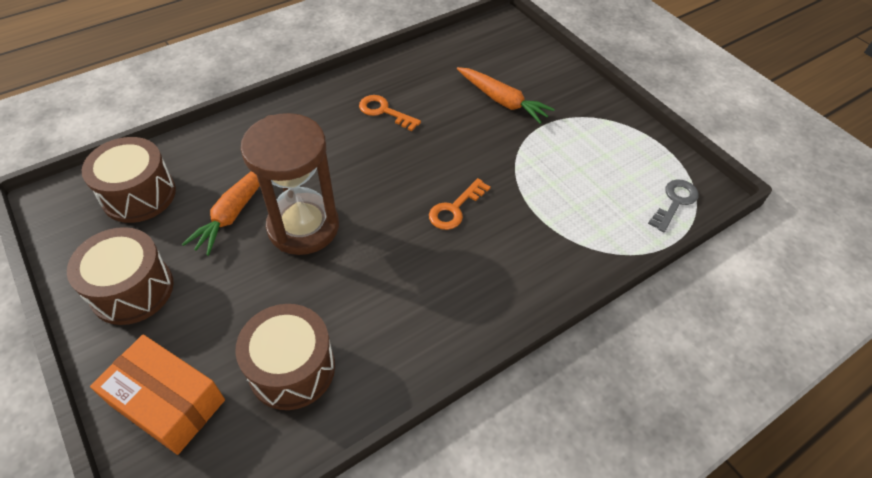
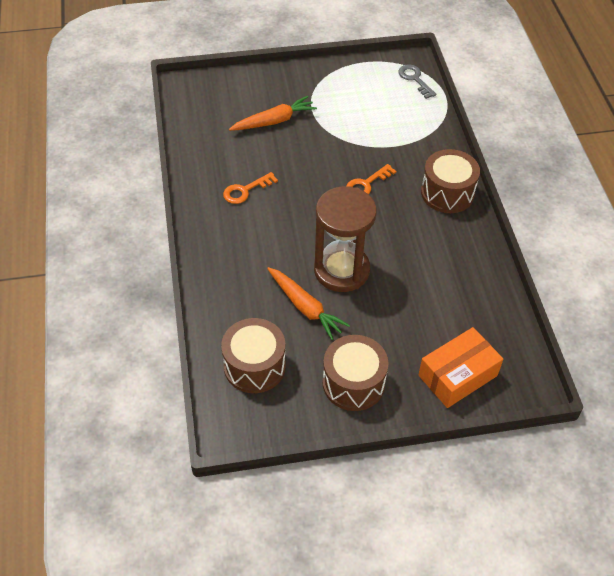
camera: 65 degrees left, 0 degrees up
brown drum [235,304,335,410] -> brown drum moved to [421,149,480,213]
orange key [429,178,491,230] -> orange key turned 75 degrees clockwise [346,164,396,194]

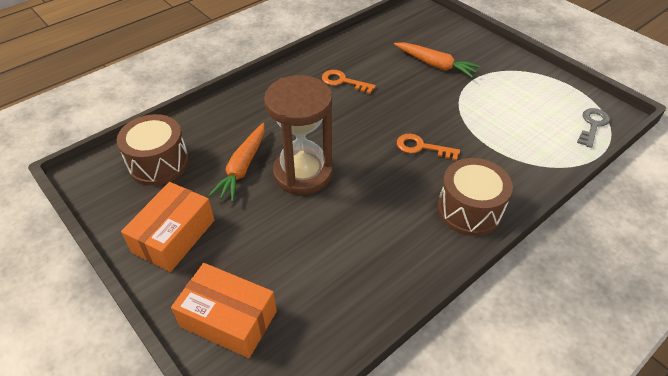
camera: 60 degrees right, 5 degrees down
brown drum [322,335,388,411] -> orange box [121,182,214,272]

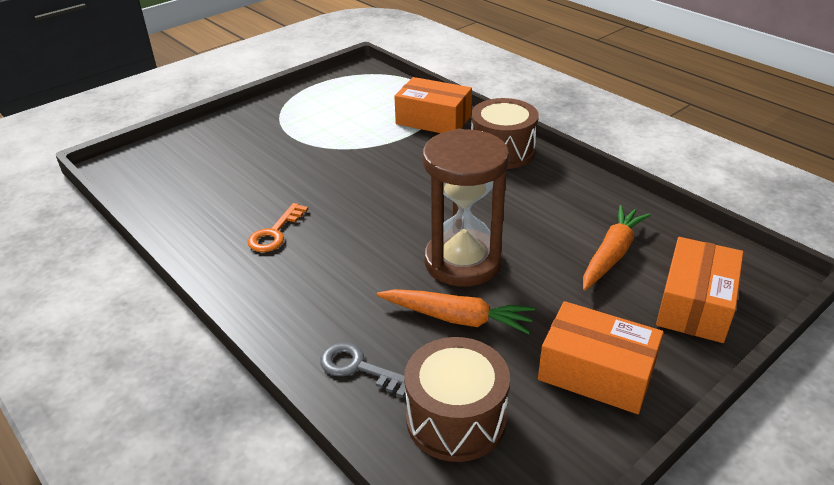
camera: 90 degrees left, 10 degrees down
orange carrot [394,42,481,78] -> orange carrot moved to [583,205,650,291]
orange key [397,134,460,161] -> none
grey key [577,108,610,148] -> grey key moved to [320,342,405,398]
none -> orange box [394,77,472,133]

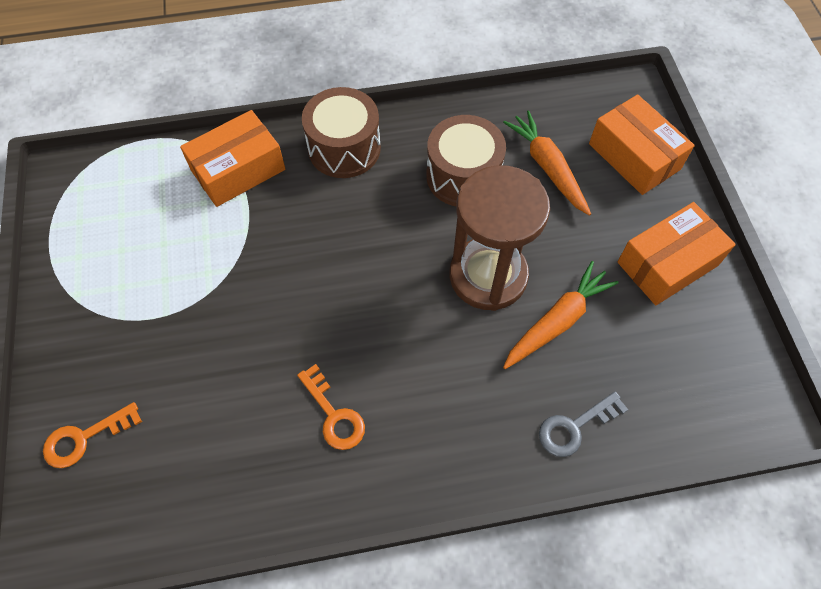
camera: 60 degrees left, 25 degrees up
brown drum [404,337,510,462] -> brown drum moved to [426,115,506,206]
none -> orange key [43,402,142,468]

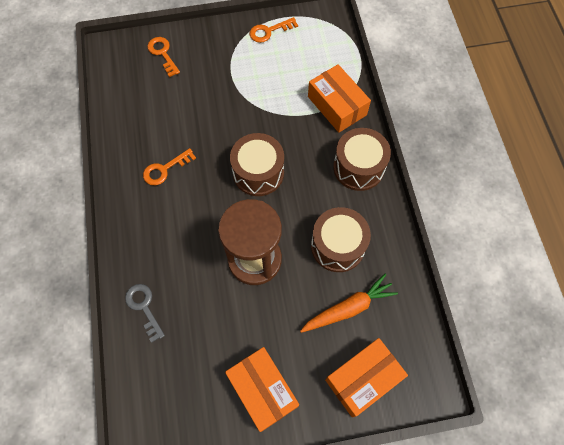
camera: 90 degrees right, 5 degrees up
orange carrot [503,261,618,369] -> none
none -> brown drum [230,133,284,196]
none -> orange key [249,17,298,43]

